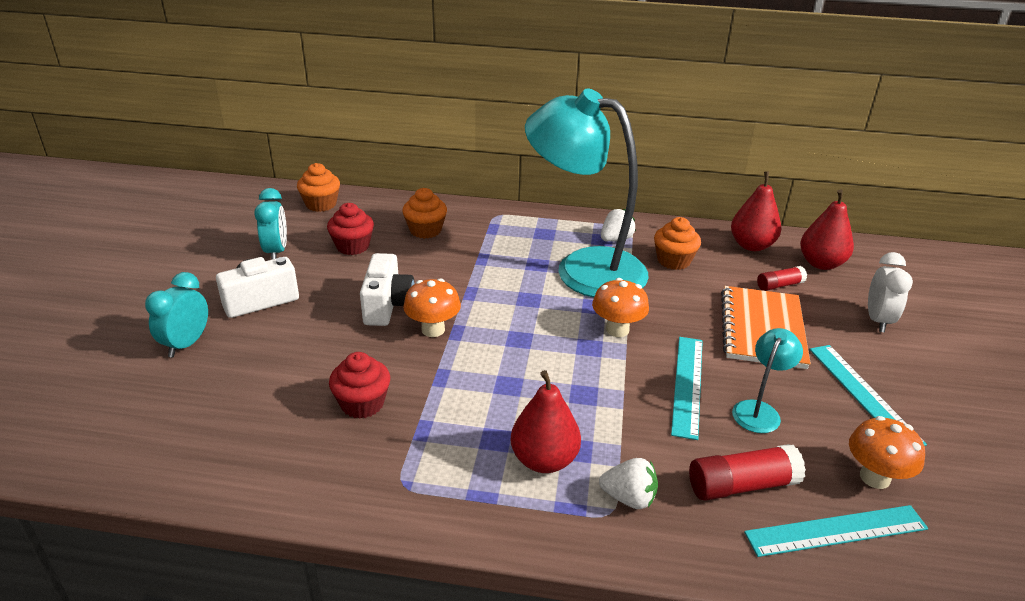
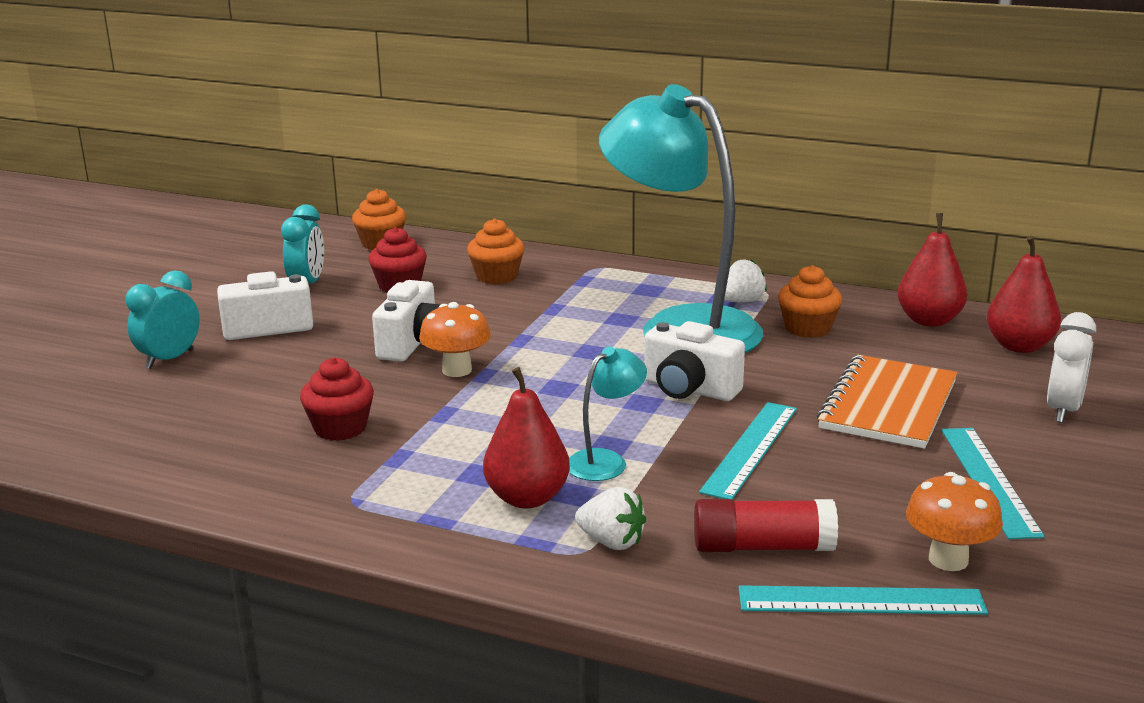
camera: 15 degrees right, 10 degrees down
orange mushroom [592,278,649,337] -> white camera [644,321,745,401]
turquoise lamp [732,328,803,433] -> turquoise lamp moved to [569,346,647,481]
red glue stick [757,266,807,291] -> none

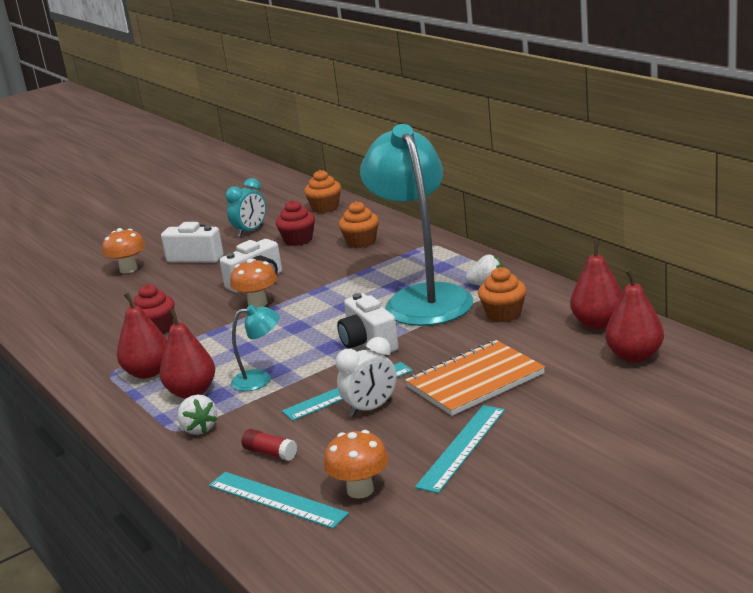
camera: 35 degrees right, 0 degrees up
turquoise clock [126,270,200,369] -> orange mushroom [102,228,145,273]
red glue stick [694,499,838,552] -> red glue stick [241,429,297,461], size x0.61
white clock [1047,312,1096,423] -> white clock moved to [336,337,397,417]
none -> red pear [117,293,167,379]

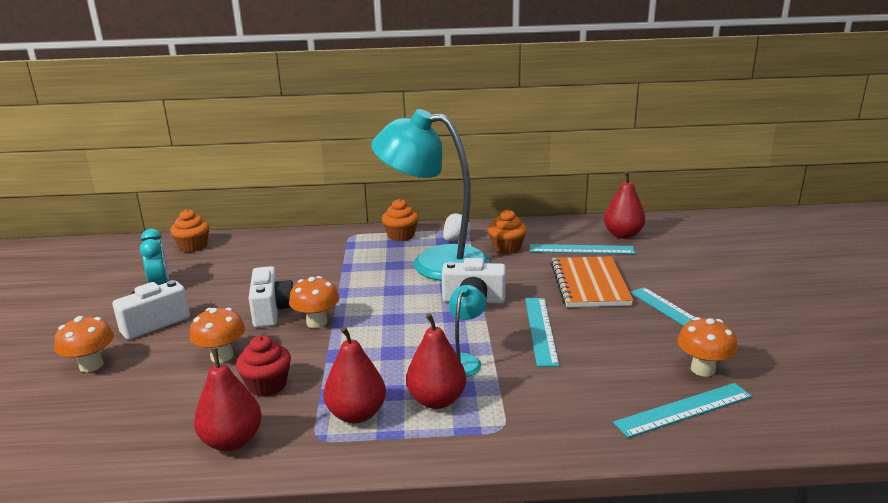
camera: 60 degrees left, 0 degrees up
white strawberry [177,395,217,435] -> none
red glue stick [241,429,297,461] -> none
red cupcake [276,200,315,246] -> none
white clock [336,337,397,417] -> none
orange cupcake [339,201,379,248] -> orange cupcake moved to [382,199,419,241]
red pear [570,240,623,329] -> red pear moved to [194,348,262,451]
none -> orange mushroom [190,307,245,363]
none -> turquoise ruler [530,244,636,254]

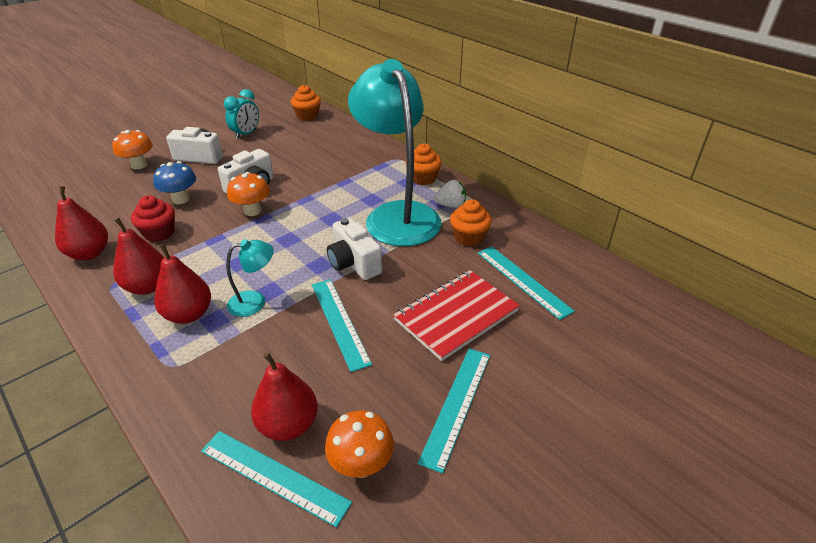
camera: 50 degrees right, 15 degrees up
orange mushroom [190,307,245,363] -> blue mushroom [153,161,196,204]
turquoise ruler [525,298,559,367] -> turquoise ruler turned 75 degrees counterclockwise [312,279,372,372]
orange notebook [551,256,633,307] -> red notebook [393,270,520,361]
red pear [604,171,645,239] -> red pear moved to [251,352,318,441]

